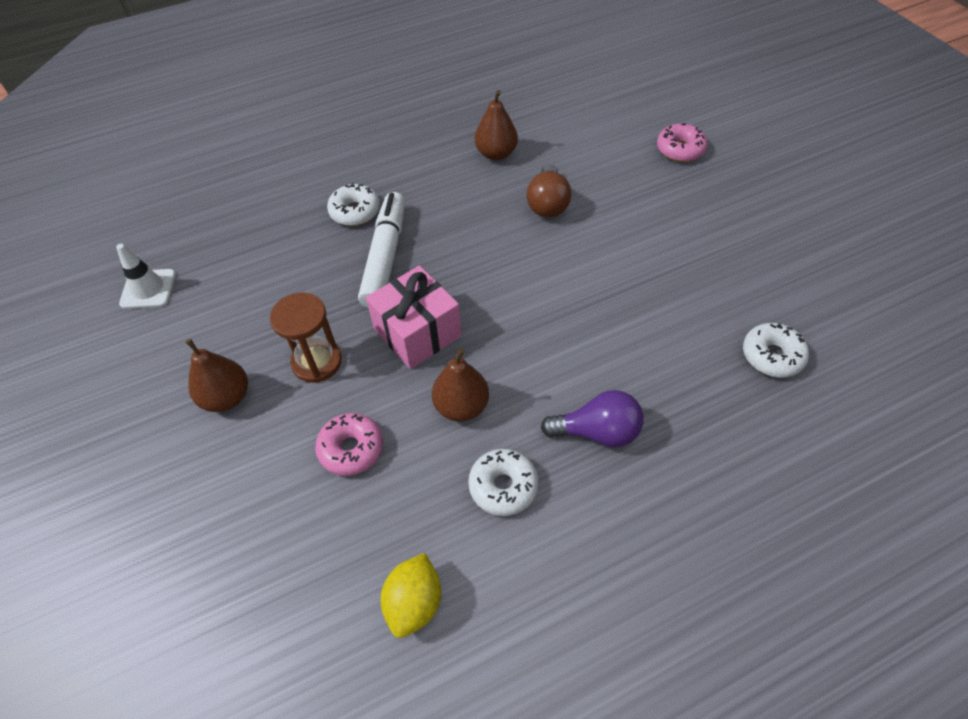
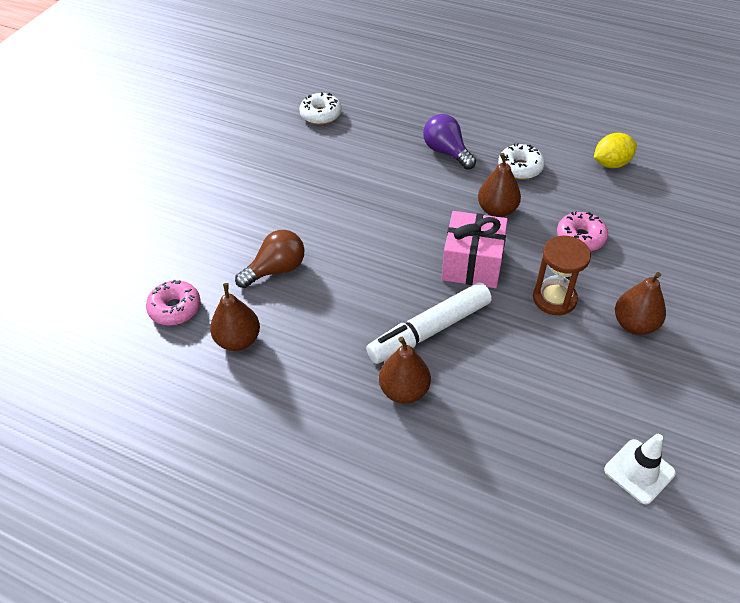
camera: 130 degrees left, 5 degrees down
white donut [327,183,380,226] -> brown pear [379,337,431,404]
pink donut [657,123,708,162] -> pink donut moved to [146,280,201,326]

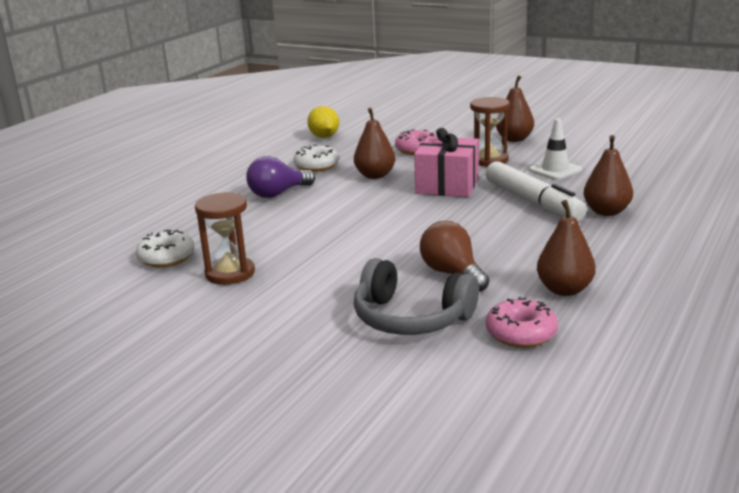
camera: 85 degrees left, 25 degrees down
white traffic cone [604,434,676,504] -> white traffic cone moved to [529,118,583,180]
none -> brown hourglass [195,192,255,285]
none -> grey headphones [354,258,479,335]

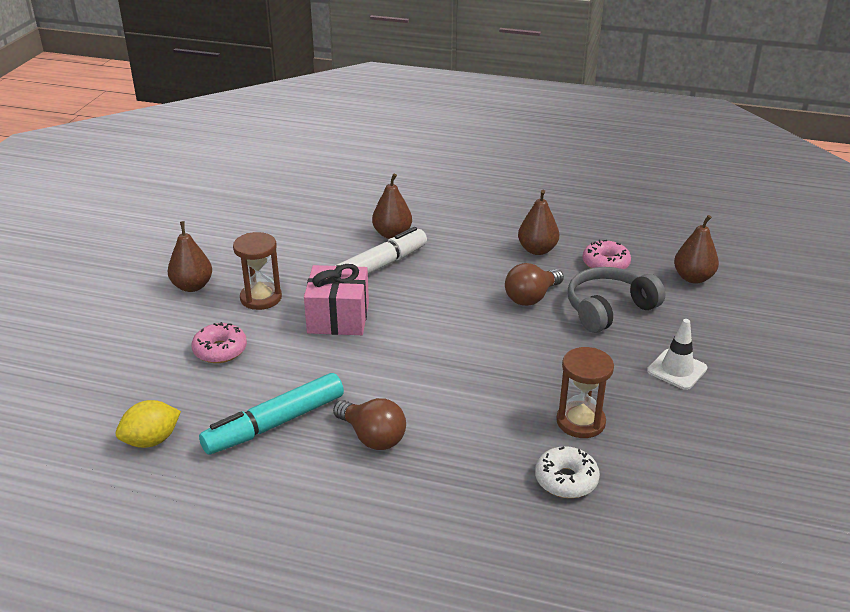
camera: 105 degrees left, 10 degrees up
purple light bulb [246,156,315,198] -> brown light bulb [333,398,406,450]
white donut [293,145,339,172] -> turquoise marker [199,373,344,455]
brown pear [354,108,395,179] -> brown pear moved to [674,215,719,284]
grey headphones [354,258,479,335] -> grey headphones turned 135 degrees counterclockwise [568,267,665,333]
white traffic cone [529,118,583,180] -> white traffic cone moved to [647,319,708,390]

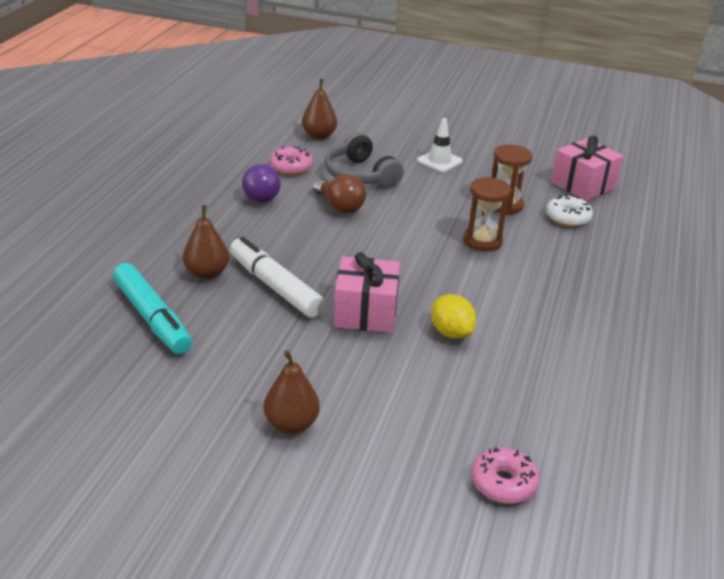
camera: 90 degrees left, 0 degrees up
yellow lemon [116,400,181,448] -> yellow lemon moved to [431,294,476,339]
pink donut [191,322,247,363] -> pink donut moved to [471,447,540,504]
turquoise marker [199,373,344,455] -> turquoise marker moved to [113,263,192,354]
brown hourglass [233,232,282,310] -> brown hourglass moved to [463,177,511,251]
brown light bulb [333,398,406,450] -> none
brown pear [518,190,559,255] -> purple light bulb [242,164,281,203]
none -> pink gift [551,135,623,201]

